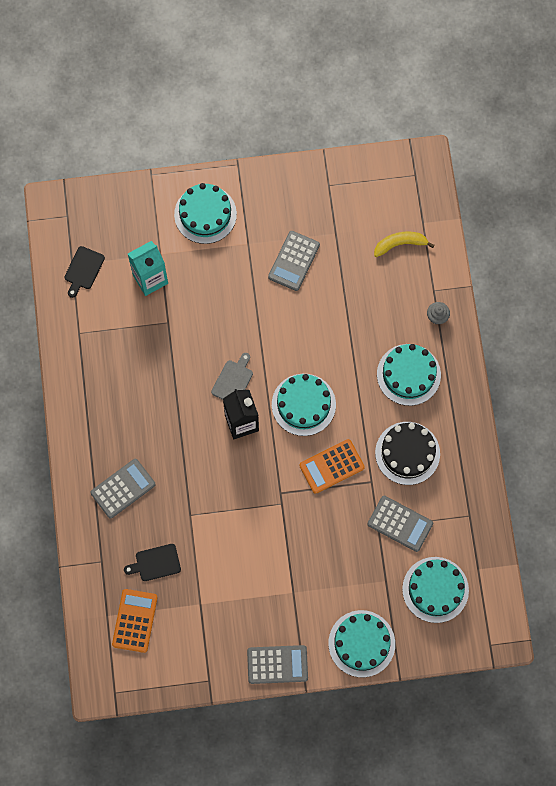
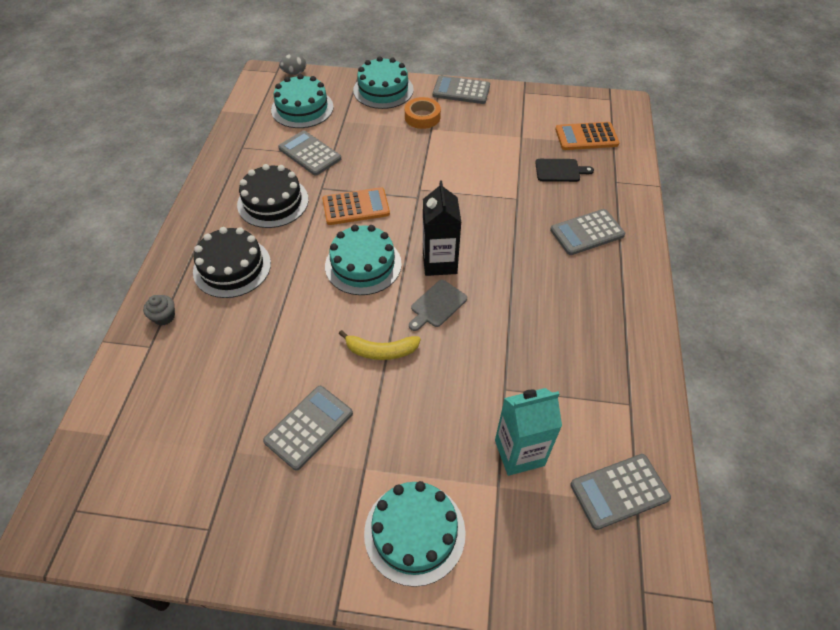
camera: 165 degrees left, 20 degrees down
black cutting board [64,246,105,298] -> grey calculator [570,454,671,530]
orange calculator [112,589,158,653] -> orange calculator turned 60 degrees clockwise [555,122,620,150]
yellow banana [374,231,435,257] -> yellow banana moved to [339,330,421,360]
turquoise cake [377,344,441,406] -> black cake [193,227,271,298]
none -> grey egg [279,53,306,75]
none -> orange tape [405,97,441,129]

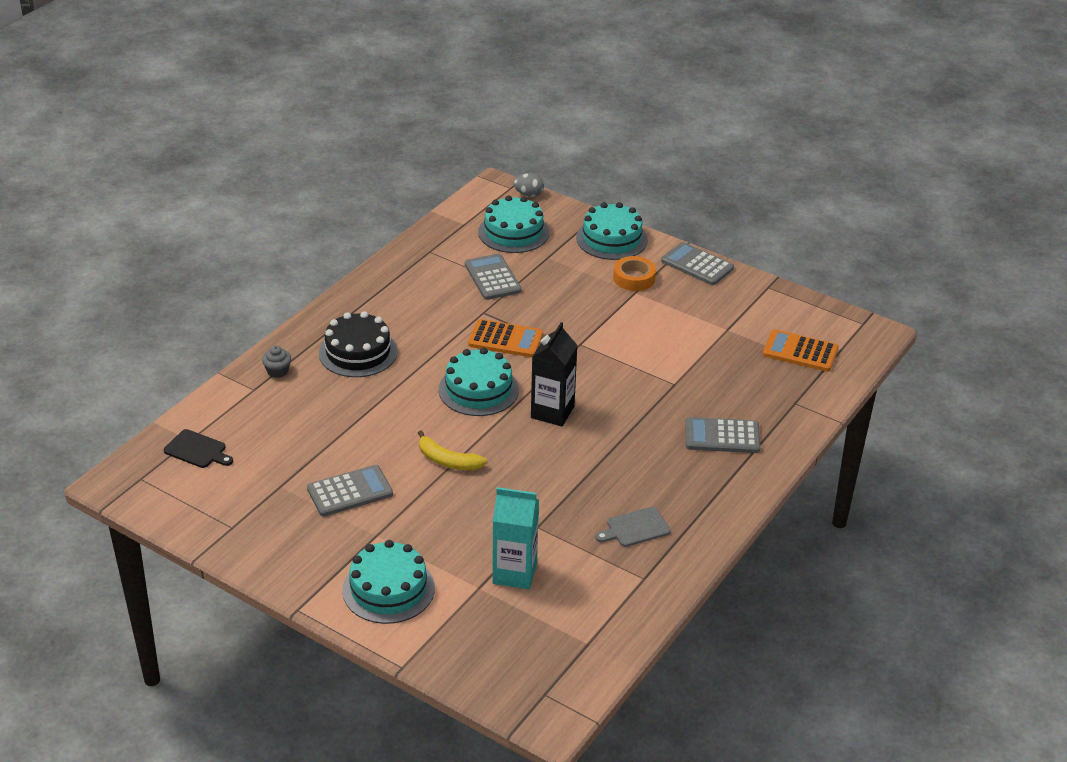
camera: 25 degrees right, 15 degrees down
black cake [237,164,309,228] -> none
grey cutting board [409,280,467,331] -> grey cutting board moved to [595,507,671,547]
black cutting board [535,159,594,182] -> black cutting board moved to [164,429,233,468]
grey calculator [570,454,671,530] -> none

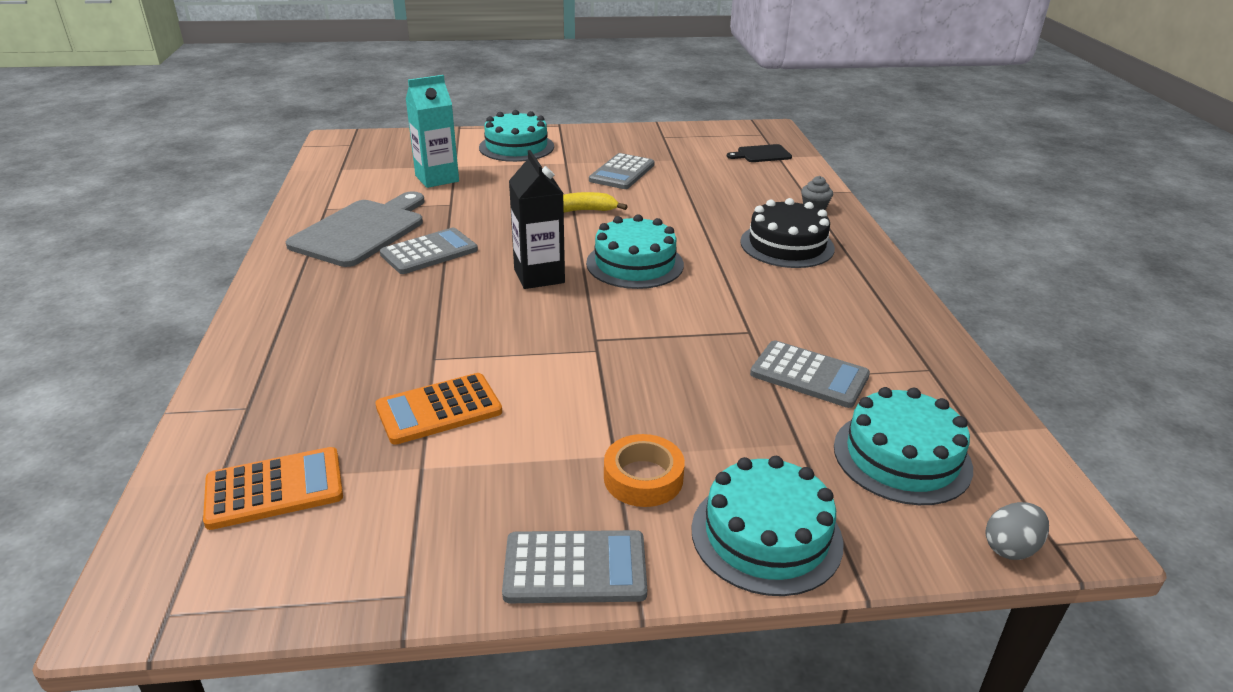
camera: 140 degrees right, 5 degrees down
orange calculator [468,319,543,357] -> orange calculator moved to [375,373,502,445]
grey cutting board [595,507,671,547] -> grey cutting board [286,191,424,267], size x2.02
grey calculator [685,417,760,453] -> grey calculator moved to [380,228,478,274]

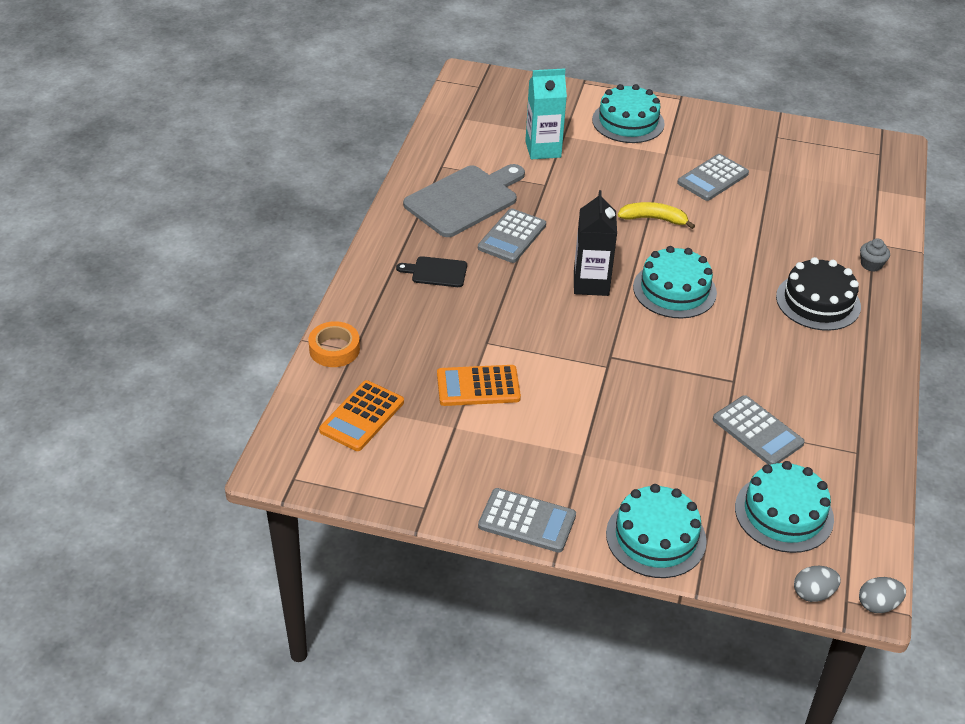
camera: 20 degrees right, 10 degrees up
orange calculator [203,447,343,530] -> orange calculator turned 120 degrees clockwise [319,380,404,451]
grey calculator [380,228,478,274] -> grey calculator turned 135 degrees clockwise [478,208,546,263]
orange tape [604,434,685,507] -> orange tape moved to [308,321,360,367]
black cutting board [727,144,792,162] -> black cutting board moved to [396,256,467,287]
none -> grey egg [859,577,906,613]

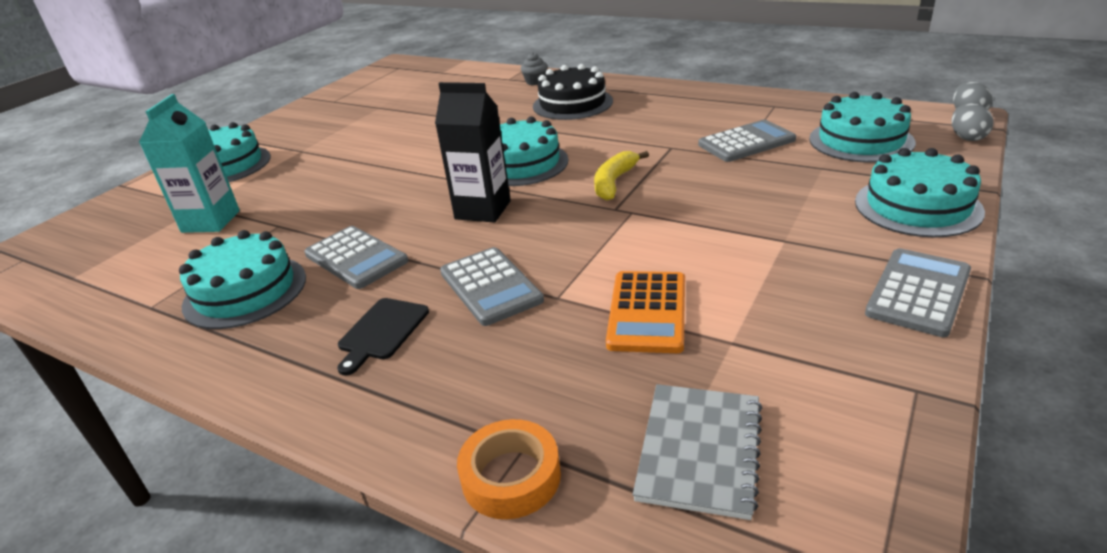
camera: 70 degrees left, 10 degrees down
orange calculator [319,380,404,451] -> grey notebook [633,384,762,520]
grey cutting board [403,164,525,237] -> turquoise cake [179,230,306,329]
yellow banana [618,202,695,229] -> yellow banana moved to [594,151,649,200]
grey calculator [677,154,749,201] -> grey calculator moved to [440,247,544,326]

